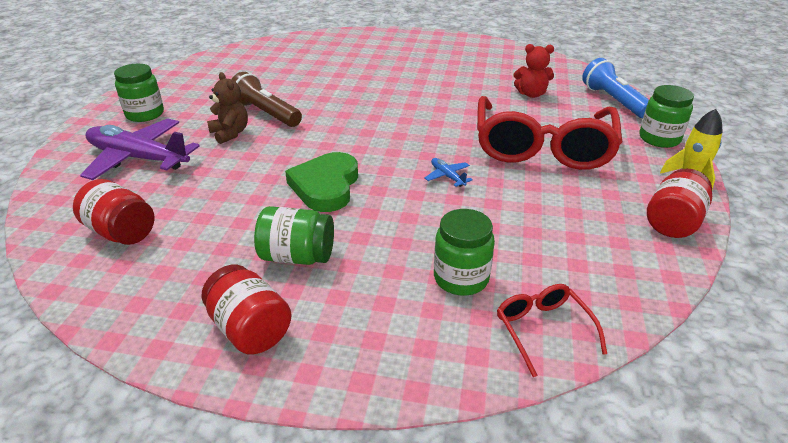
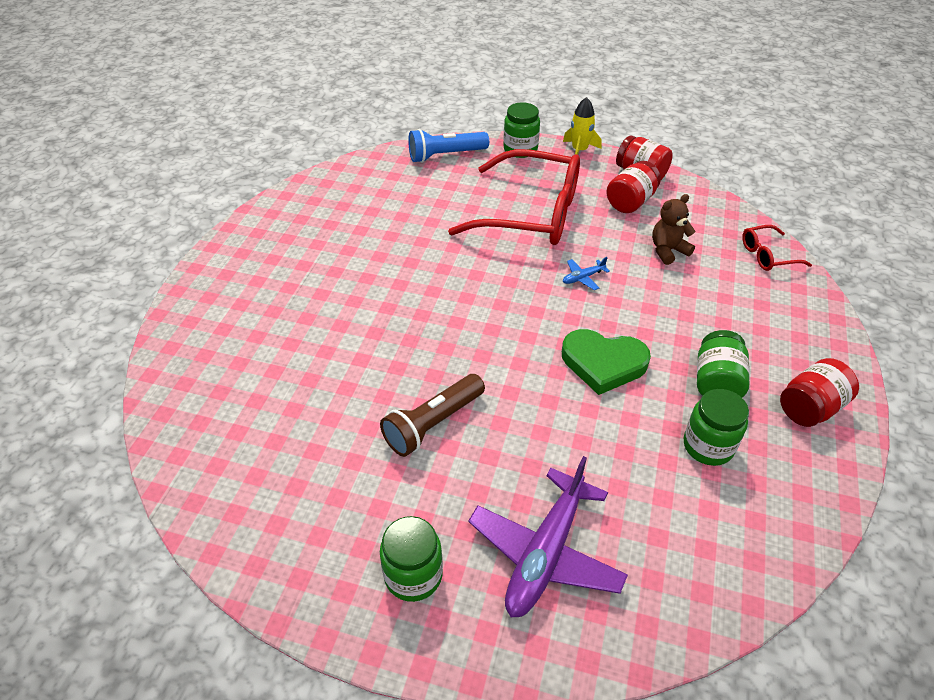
camera: 85 degrees left, 10 degrees up
red jar [73,179,155,245] -> red jar moved to [606,161,661,213]
brown teddy bear [207,72,248,144] -> brown teddy bear moved to [652,194,696,265]
green jar [434,209,495,296] -> green jar moved to [684,389,749,466]
red teddy bear [514,44,554,98] -> none

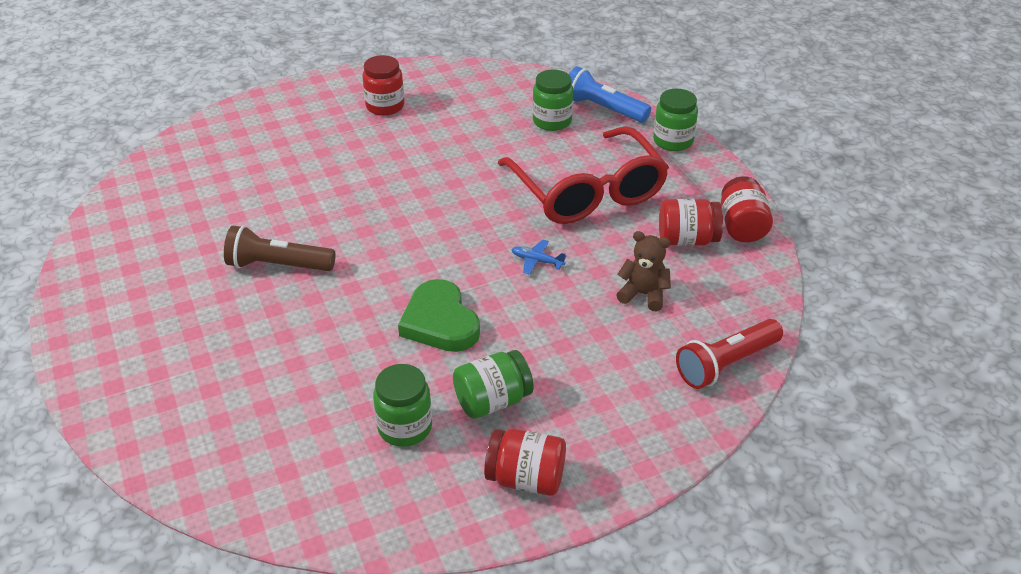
camera: 50 degrees right, 5 degrees down
green jar [380,516,443,602] -> green jar moved to [532,70,573,131]
purple plane [468,456,628,618] -> none
yellow rocket [563,97,601,155] -> none
red glasses [742,225,812,271] -> red flashlight [676,319,783,389]
none -> red jar [362,55,404,116]

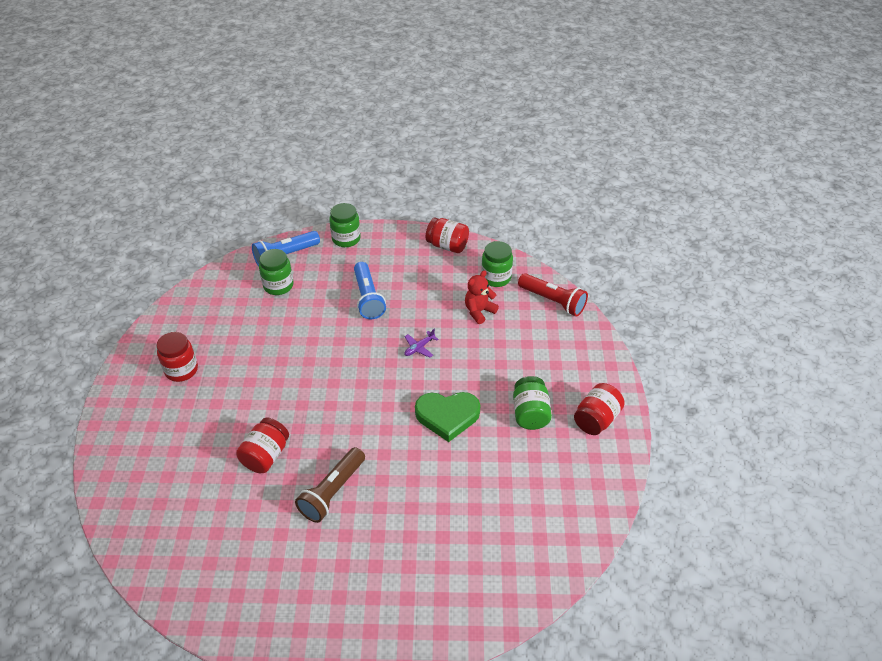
camera: 65 degrees left, 5 degrees up
green jar [373,364,432,447] -> green jar moved to [481,241,513,287]
red glasses [498,126,669,224] -> blue flashlight [354,262,386,319]
blue plane [511,240,567,275] -> purple plane [404,329,438,358]
brown teddy bear [616,231,671,311] -> red teddy bear [465,270,499,324]
red jar [659,199,723,246] -> red jar moved to [236,418,289,473]
red flashlight [676,319,783,389] -> red flashlight turned 45 degrees counterclockwise [518,273,588,317]

